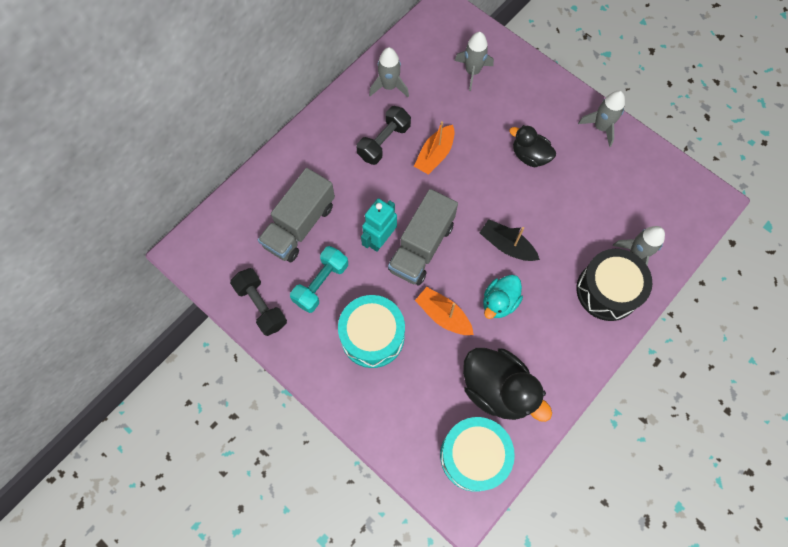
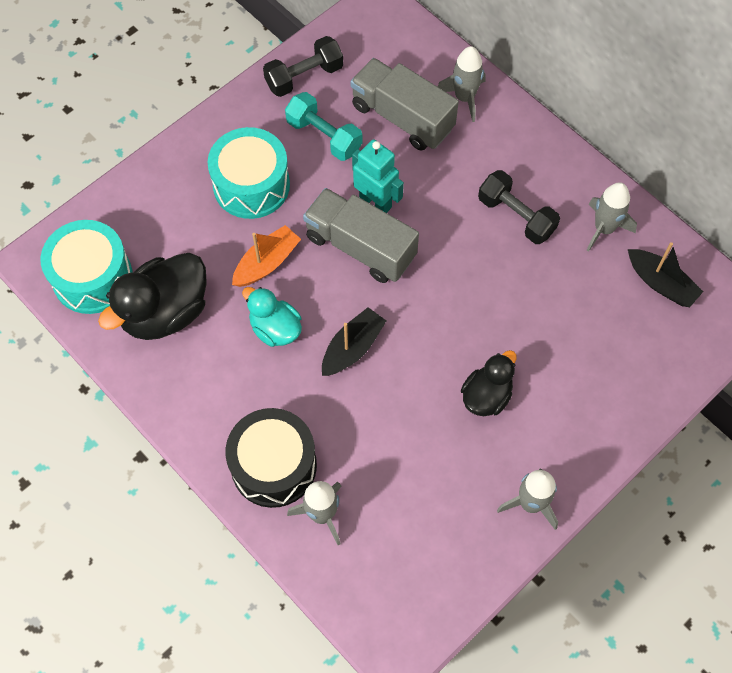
camera: 95 degrees right, 5 degrees down
orange boat [414,121,455,175] -> none
grey rocket [455,32,494,91] -> grey rocket moved to [438,46,486,122]
none -> black boat [628,242,704,307]

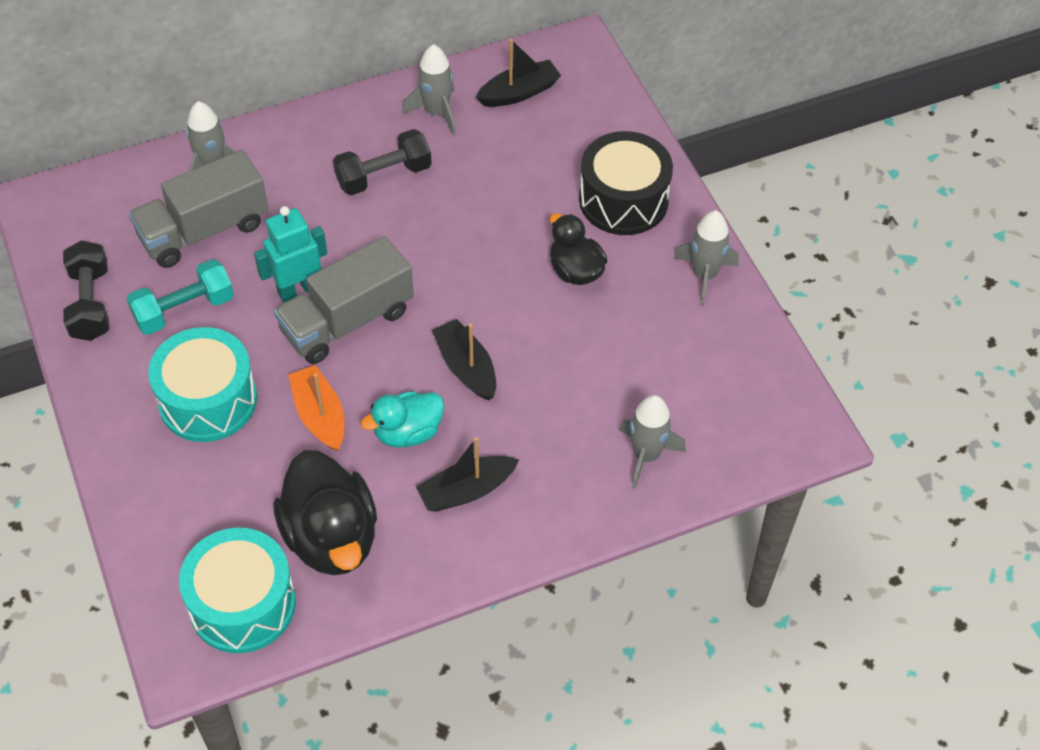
camera: 70 degrees left, 10 degrees down
black drum [226,408,317,508] -> black drum moved to [579,131,673,235]
none -> black boat [416,437,519,512]

